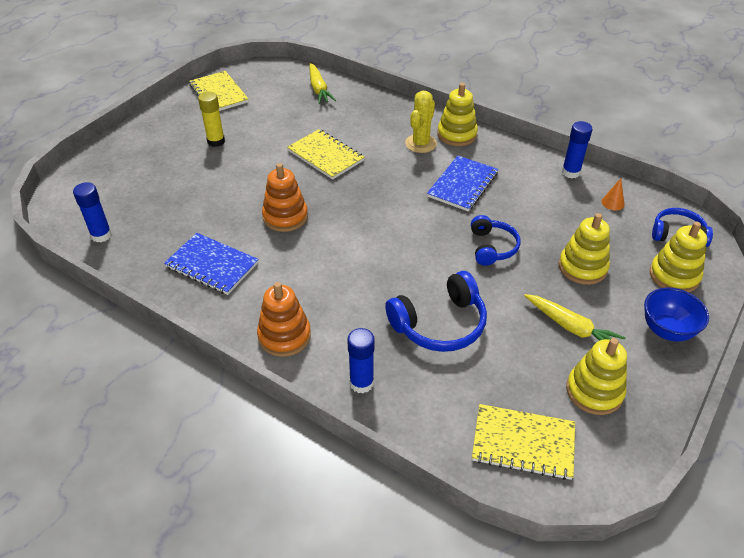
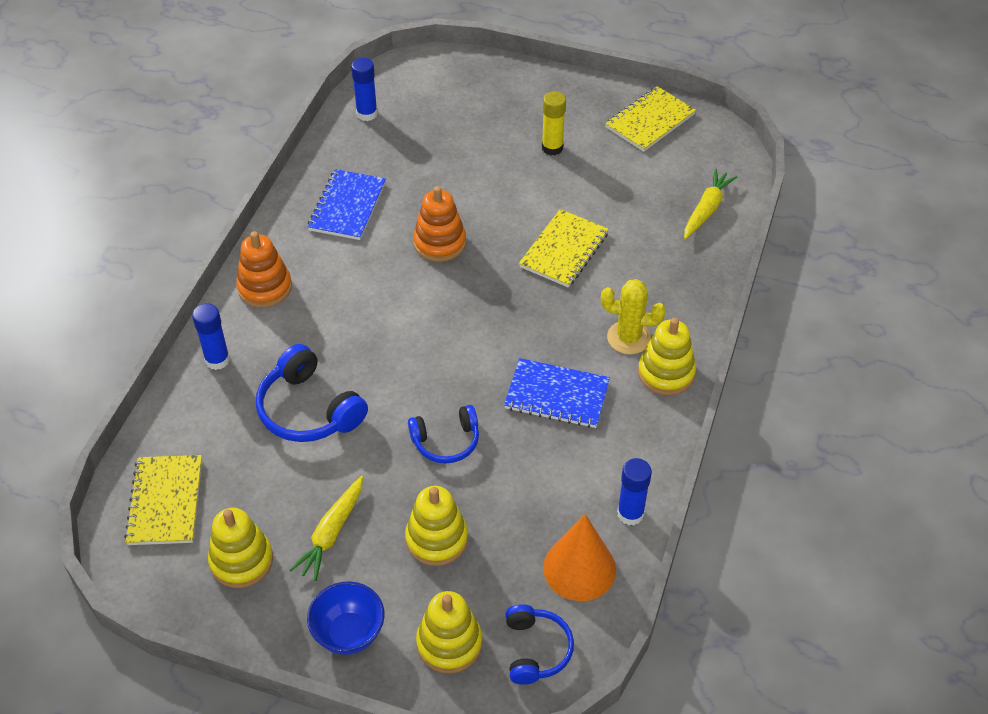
camera: 75 degrees right, 5 degrees up
yellow carrot [309,63,336,104] -> yellow carrot turned 150 degrees clockwise [684,169,737,239]
orange cone [601,178,625,210] -> orange cone [543,514,616,601], size x2.25

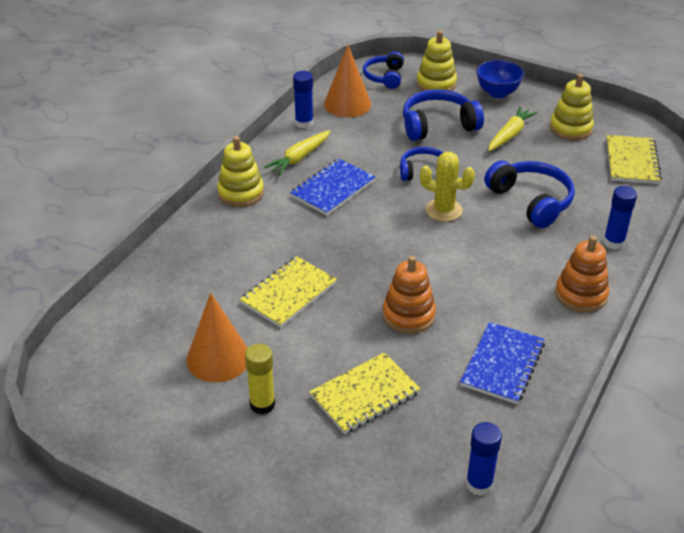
camera: 170 degrees left, 10 degrees down
yellow stacking toy [405,486,468,566] -> blue headphones [403,89,484,141]
blue notebook [504,358,610,428] -> blue notebook turned 75 degrees counterclockwise [290,159,375,215]
yellow cactus [601,279,666,354] -> yellow cactus moved to [420,152,475,222]
yellow notebook [605,86,696,152] -> yellow notebook moved to [309,352,421,434]
yellow carrot [684,169,737,239] -> yellow carrot moved to [264,130,330,176]
none -> orange cone [186,293,248,382]

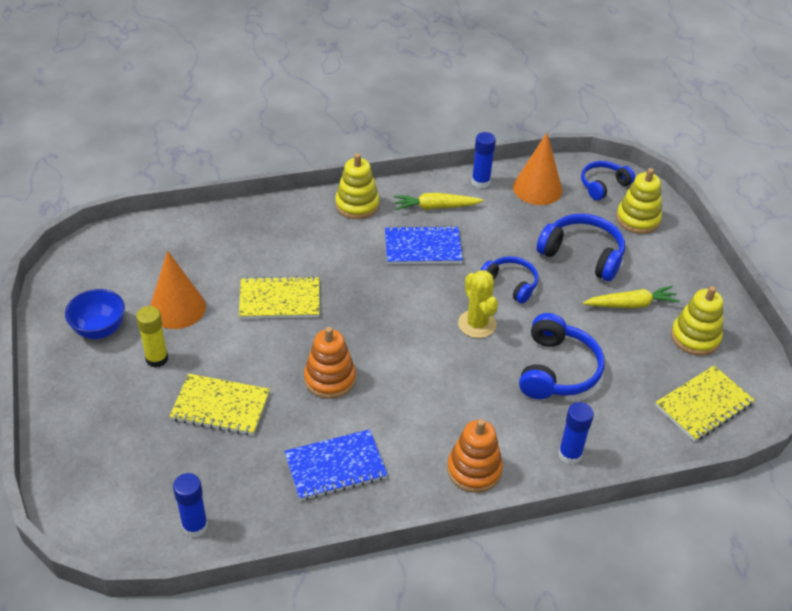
camera: 45 degrees right, 5 degrees up
blue bowl [476,60,524,98] -> blue bowl moved to [65,289,125,339]

